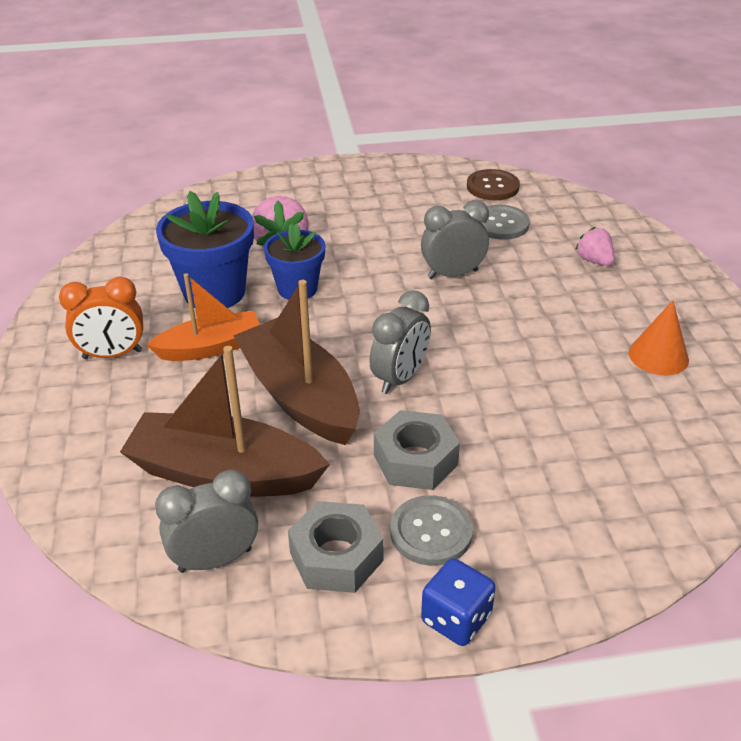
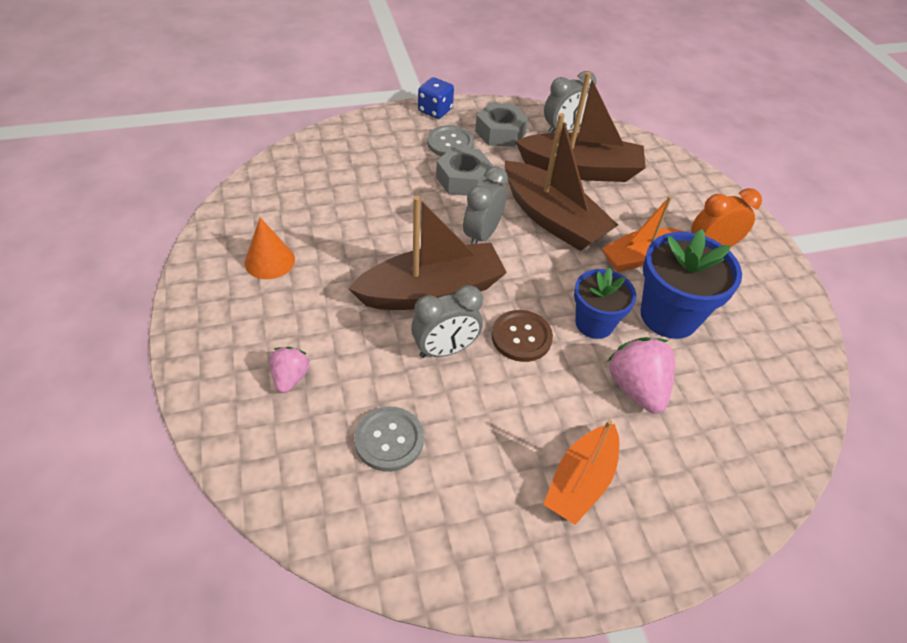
camera: 170 degrees right, 10 degrees up
brown button [467,169,520,200] -> brown button moved to [492,310,553,362]
pink strawberry [575,227,615,266] -> pink strawberry turned 135 degrees counterclockwise [269,347,310,393]
none -> brown boat [348,195,507,310]
none -> orange boat [543,420,619,525]

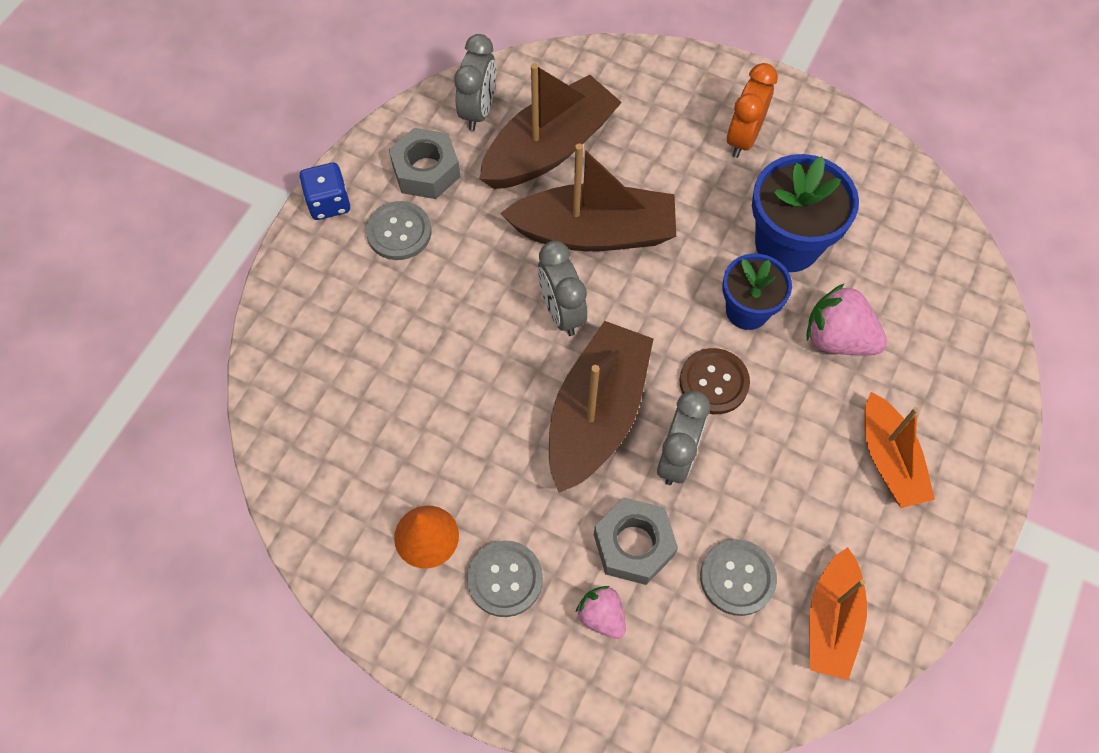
camera: 45 degrees left, 15 degrees up
grey nut [436,147,493,196] -> grey nut moved to [594,497,678,585]
orange boat [602,196,684,272] -> orange boat moved to [809,547,867,680]
none -> grey button [467,540,543,617]

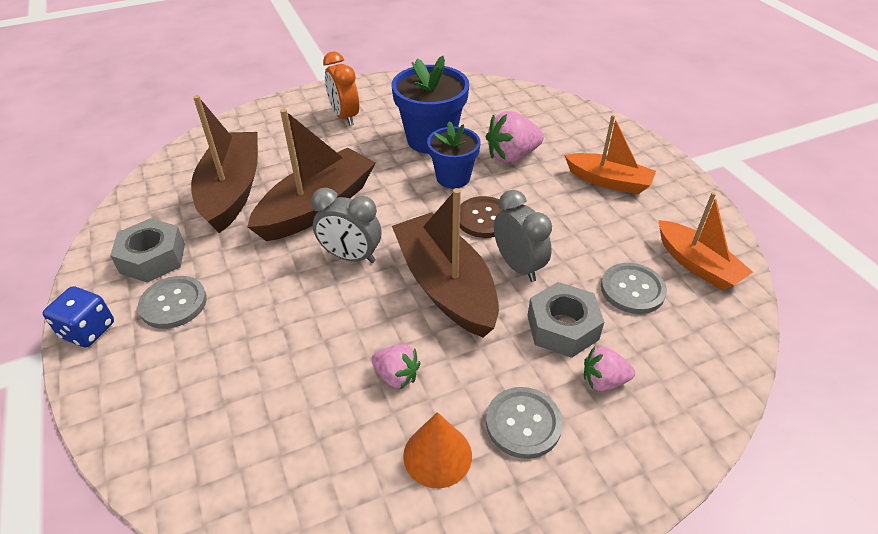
camera: 50 degrees left, 20 degrees down
grey clock [454,34,496,131] -> none
none -> pink strawberry [371,345,421,389]

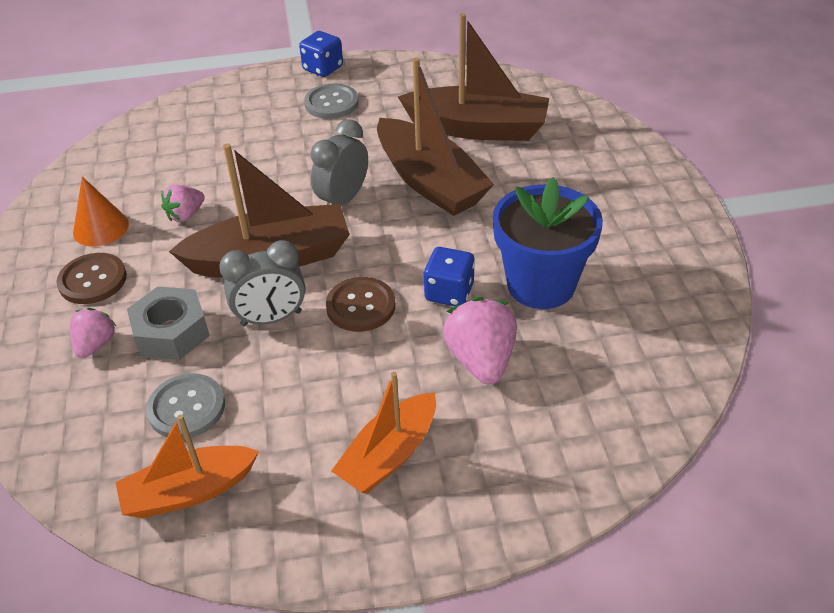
camera: 105 degrees right, 0 degrees up
grey nut [110,218,185,283] -> none
orange clock [323,52,359,126] -> none
blue flower pot [427,121,480,188] -> blue dice [424,247,475,306]
grey button [486,387,563,459] -> brown button [56,253,127,304]

